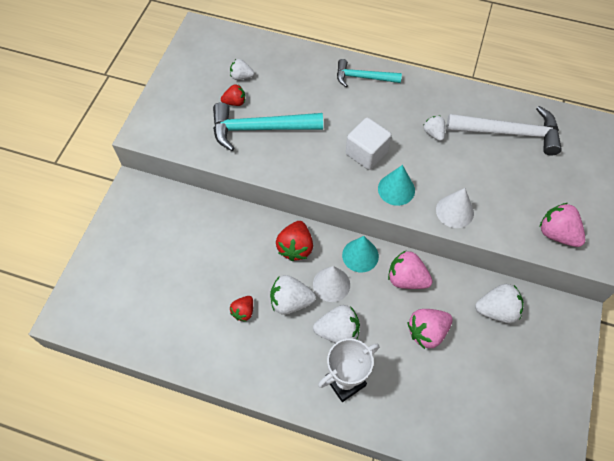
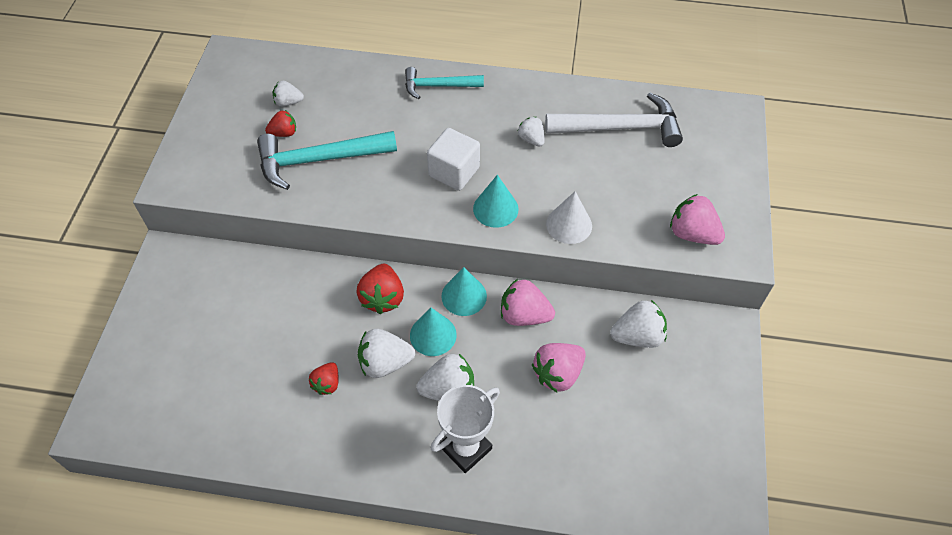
camera: 10 degrees left, 5 degrees down
white cone [313,266,350,302] -> turquoise cone [410,308,457,356]

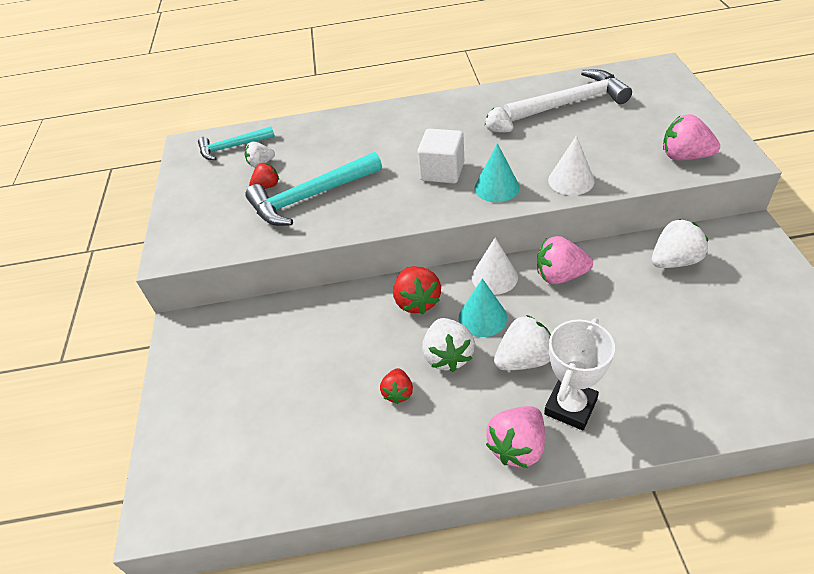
camera: 10 degrees left, 10 degrees down
white strawberry [358,329,415,378] -> white strawberry turned 75 degrees counterclockwise [422,318,475,372]
turquoise hammer [405,67,484,99] -> turquoise hammer moved to [198,126,275,160]
turquoise cone [441,267,487,316] -> white cone [472,238,518,294]
pink strawberry [532,343,586,392] -> pink strawberry moved to [486,406,545,468]

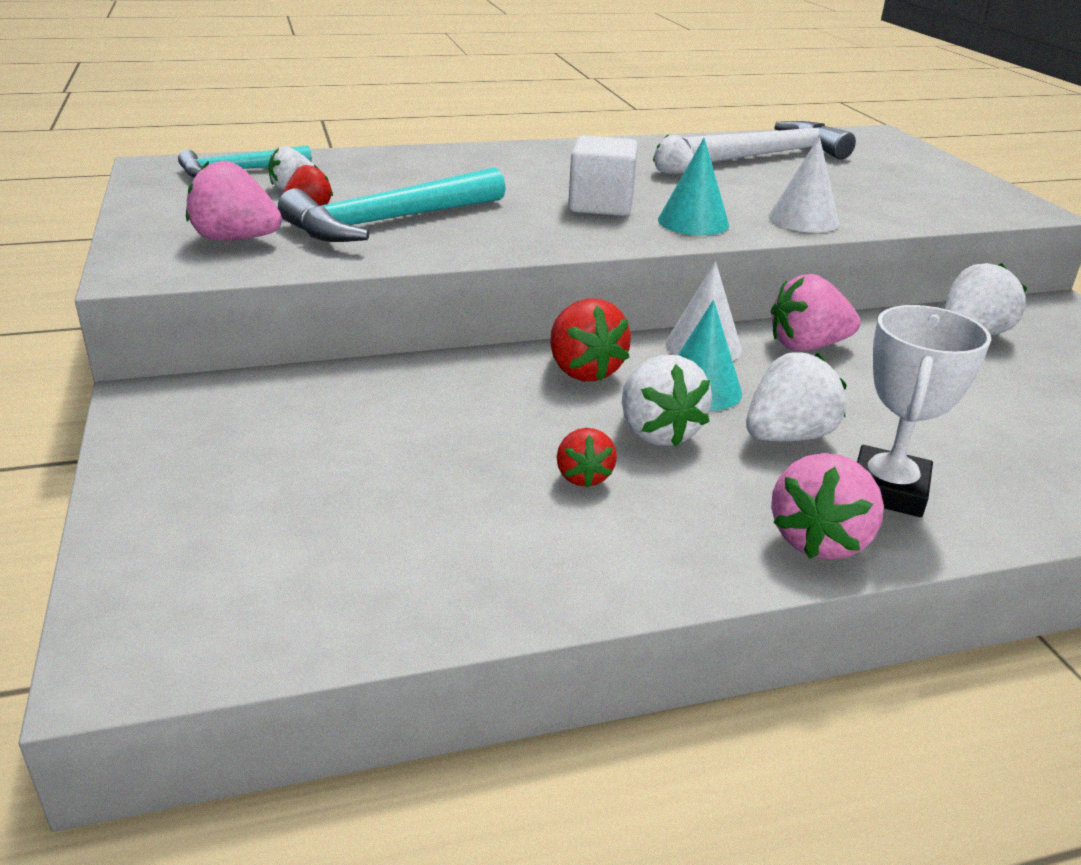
camera: 15 degrees left, 15 degrees down
pink strawberry [663,114,720,160] -> pink strawberry moved to [186,161,282,241]

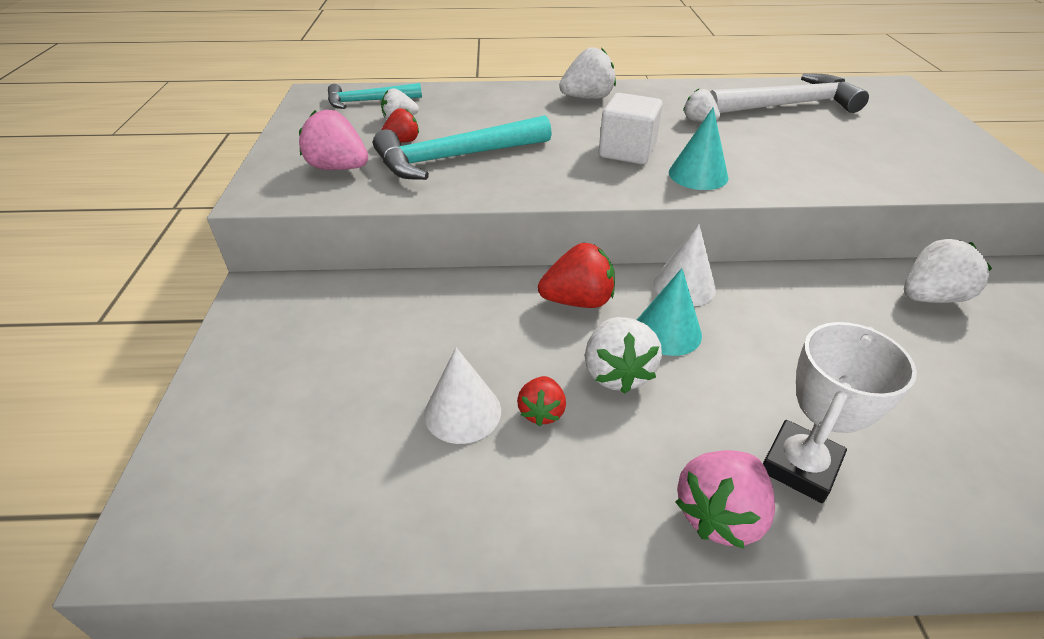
camera: 15 degrees right, 10 degrees up
red strawberry [550,298,631,381] -> red strawberry turned 90 degrees counterclockwise [538,243,615,308]
white strawberry [746,352,847,441] -> white strawberry moved to [559,47,616,99]
white cone [768,136,839,233] -> white cone moved to [424,347,501,444]
pink strawberry [771,274,861,351] -> none

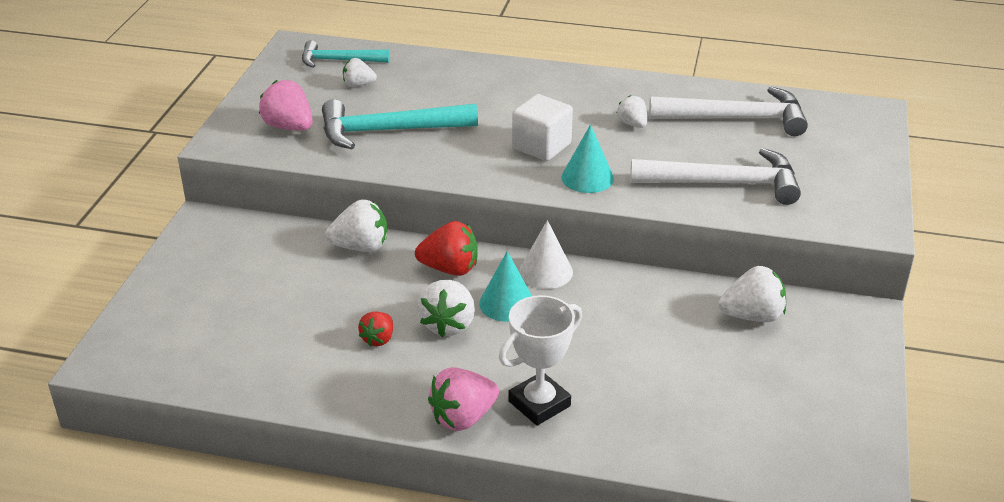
camera: 15 degrees right, 5 degrees down
red strawberry [382,108,419,143] -> none
white cone [424,347,501,444] -> none
white strawberry [559,47,616,99] -> white strawberry moved to [325,199,387,252]
none -> white hammer [630,148,801,205]

